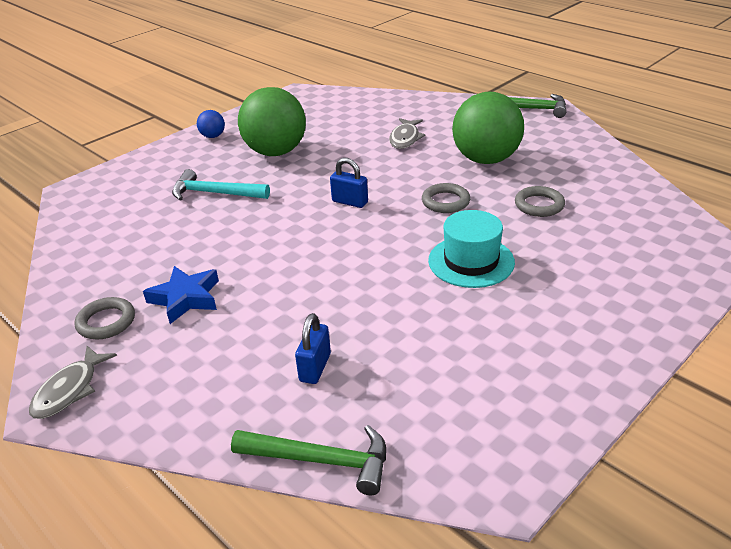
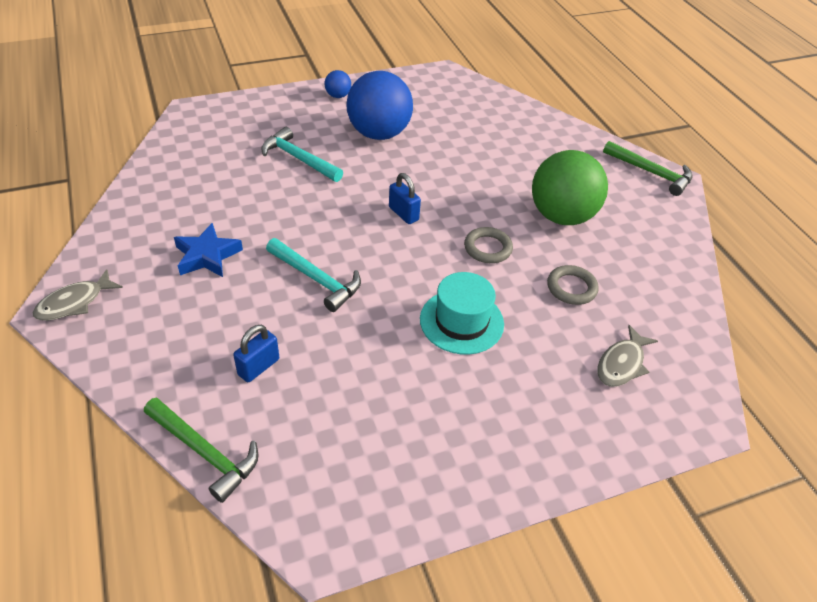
camera: 20 degrees right, 10 degrees up
grey ring [75,297,135,339] -> none
green ball [238,87,306,156] -> blue ball [346,71,413,140]
grey fish [389,118,425,149] -> grey fish moved to [597,325,658,387]
none -> turquoise hammer [266,238,361,312]

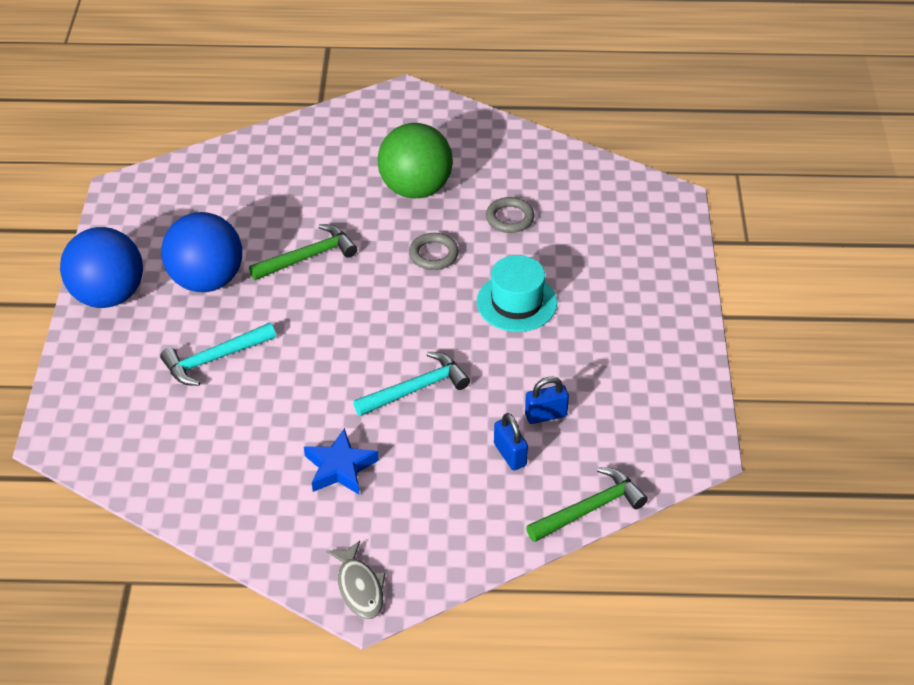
camera: 65 degrees left, 0 degrees up
blue ball [325,70,351,98] -> blue ball [60,227,143,308], size x2.30
blue padlock [389,173,421,224] -> blue padlock moved to [525,377,569,424]
grey fish [597,325,658,387] -> none
green hammer [603,141,692,196] -> green hammer moved to [249,224,357,280]

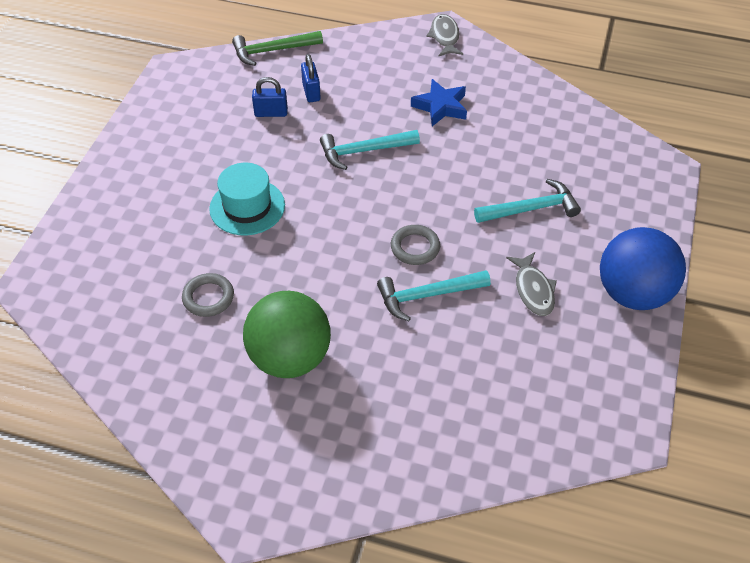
camera: 165 degrees left, 5 degrees up
blue ball [161,212,242,292] -> grey fish [506,252,557,316]
green hammer [249,224,357,280] -> turquoise hammer [377,270,491,321]
grey ring [409,233,459,270] -> grey ring moved to [391,225,440,265]

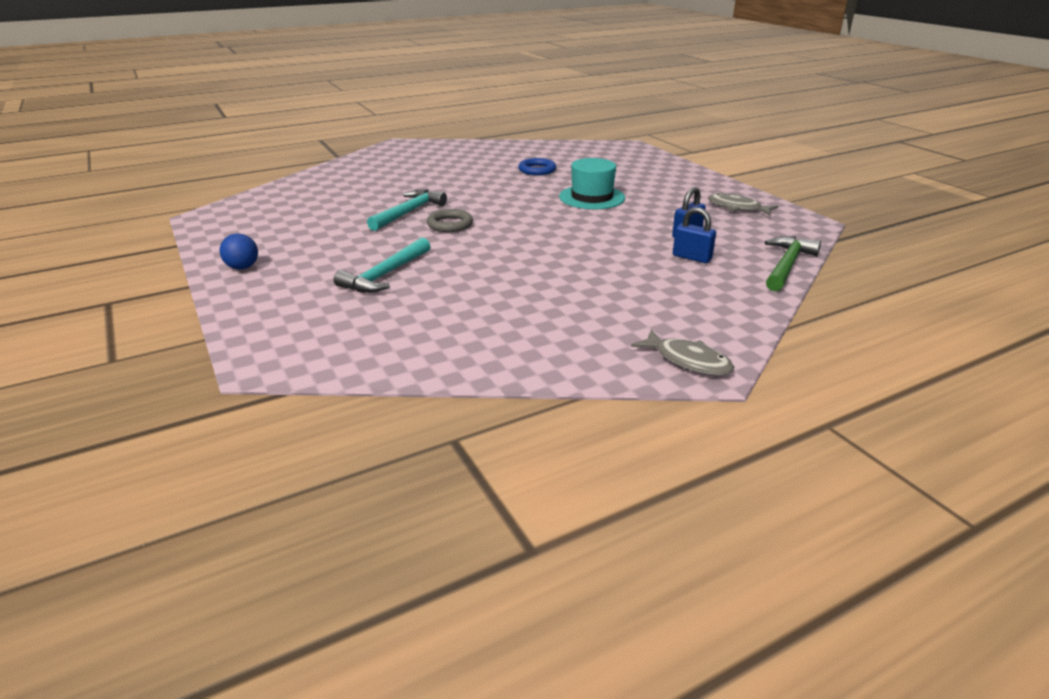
camera: 135 degrees right, 20 degrees down
grey ring [182,273,234,317] -> blue ring [518,158,556,175]
green ball [243,291,331,378] -> none
turquoise hammer [320,130,420,170] -> none
blue star [411,79,467,126] -> none
grey fish [506,252,557,316] -> grey fish moved to [708,193,778,216]
blue ball [600,227,686,310] -> blue ball [220,233,258,270], size x0.43

